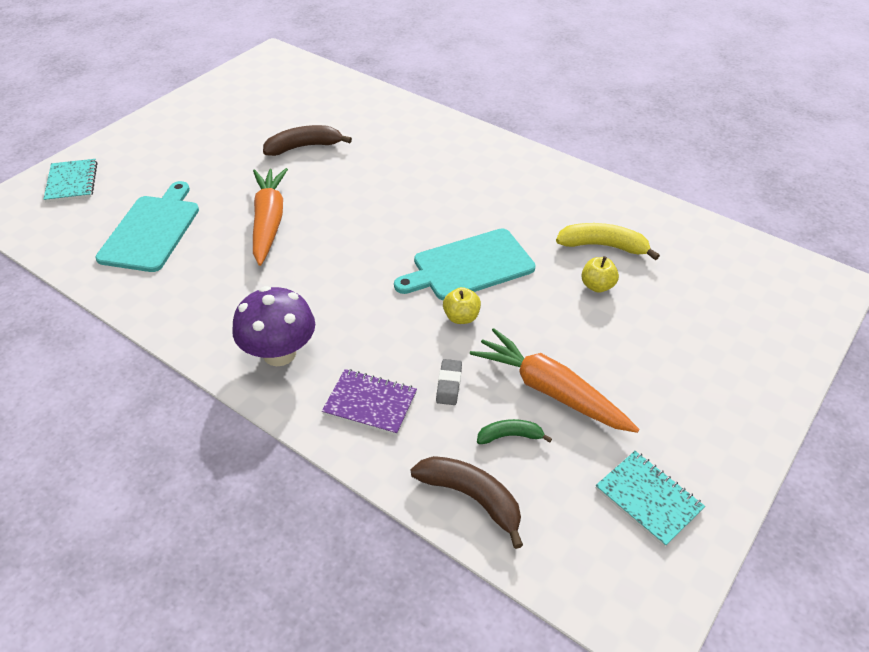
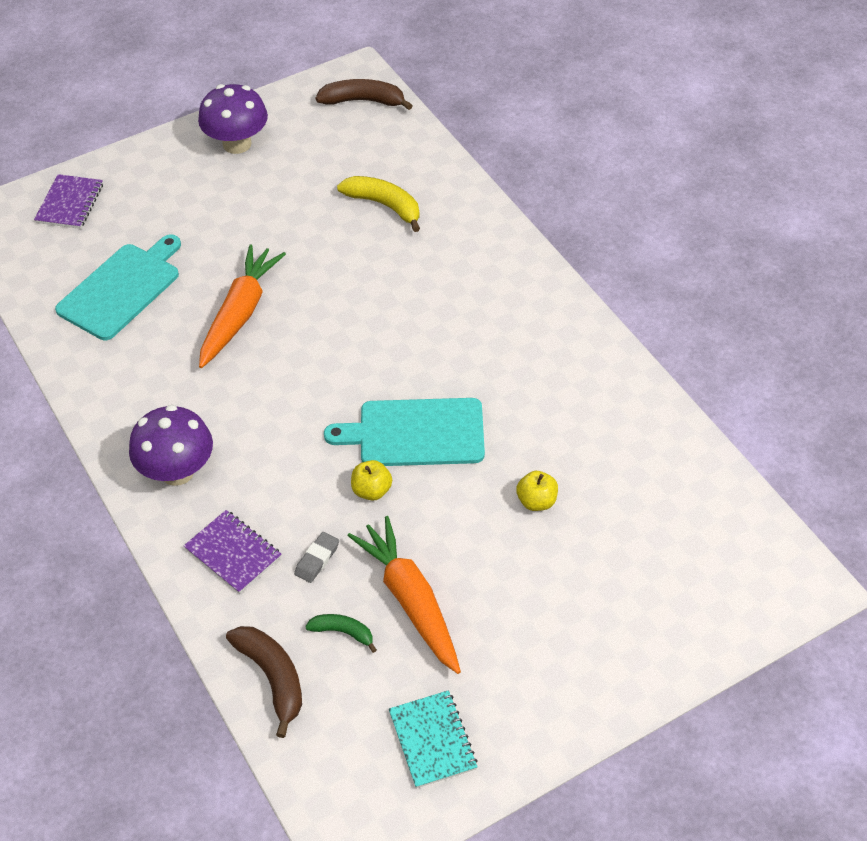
camera: 25 degrees right, 5 degrees up
turquoise notebook [43,159,97,202] -> purple notebook [34,174,103,229]
brown banana [263,125,352,156] -> brown banana moved to [316,79,413,110]
yellow banana [556,223,660,260] -> yellow banana moved to [337,176,420,232]
none -> purple mushroom [198,84,268,154]

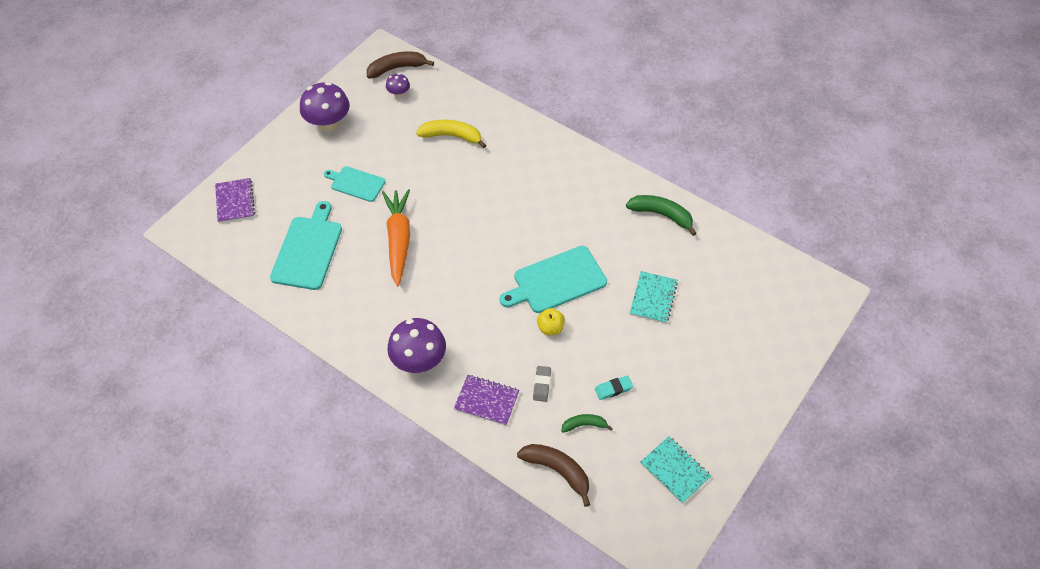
camera: 25 degrees left, 5 degrees up
orange carrot [348,516,461,674] -> turquoise eraser [595,375,633,400]
yellow apple [516,471,558,511] -> turquoise notebook [630,271,678,323]
none -> turquoise cutting board [324,166,385,202]
none -> purple mushroom [386,73,410,98]
none -> green banana [626,195,697,236]

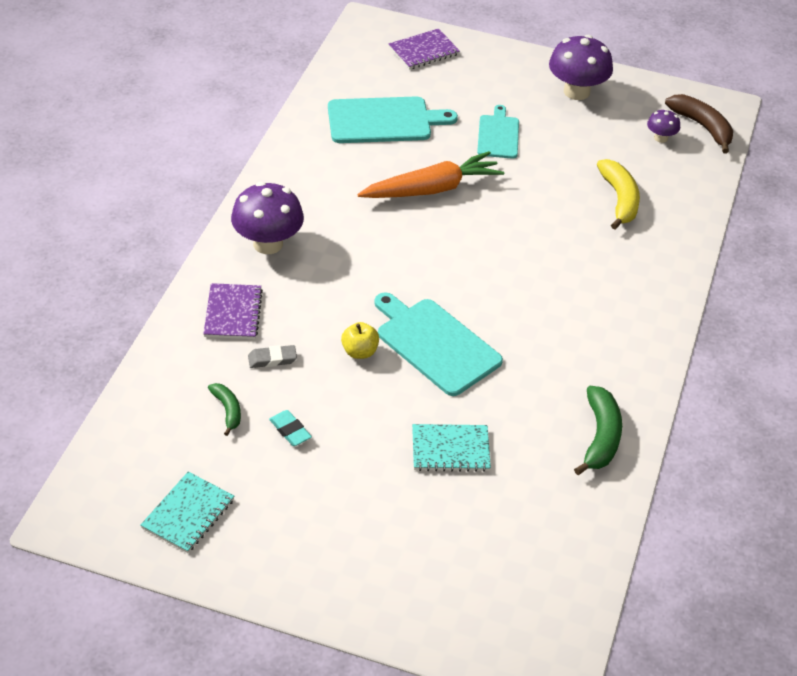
camera: 70 degrees right, 10 degrees down
brown banana [517,444,590,507] -> none

